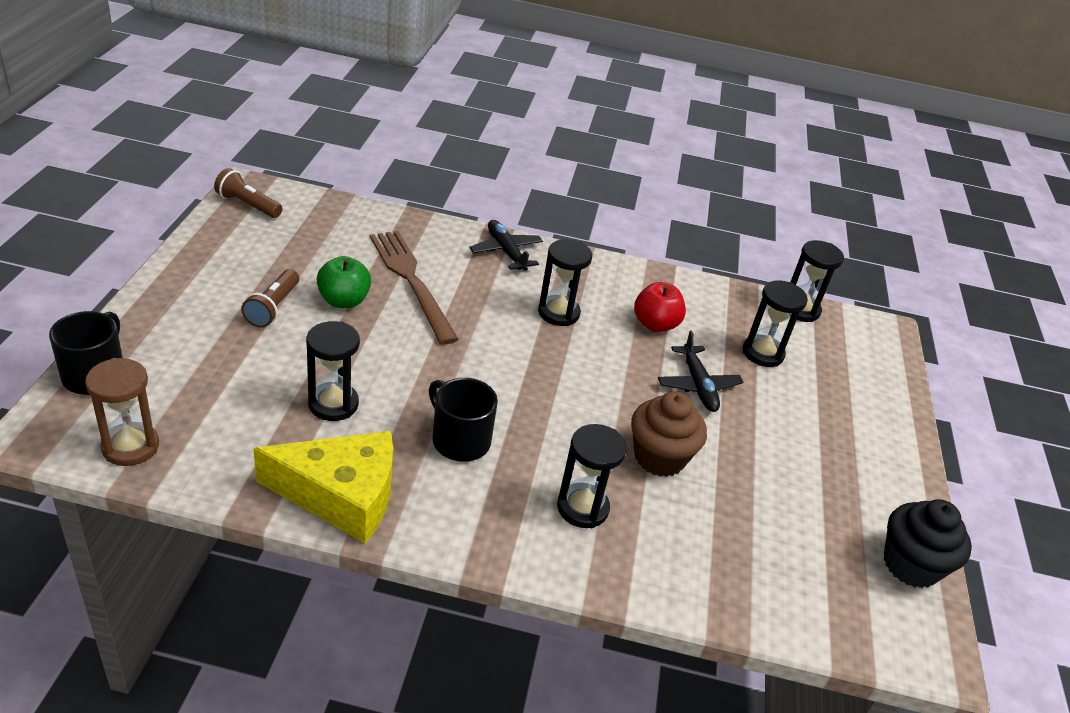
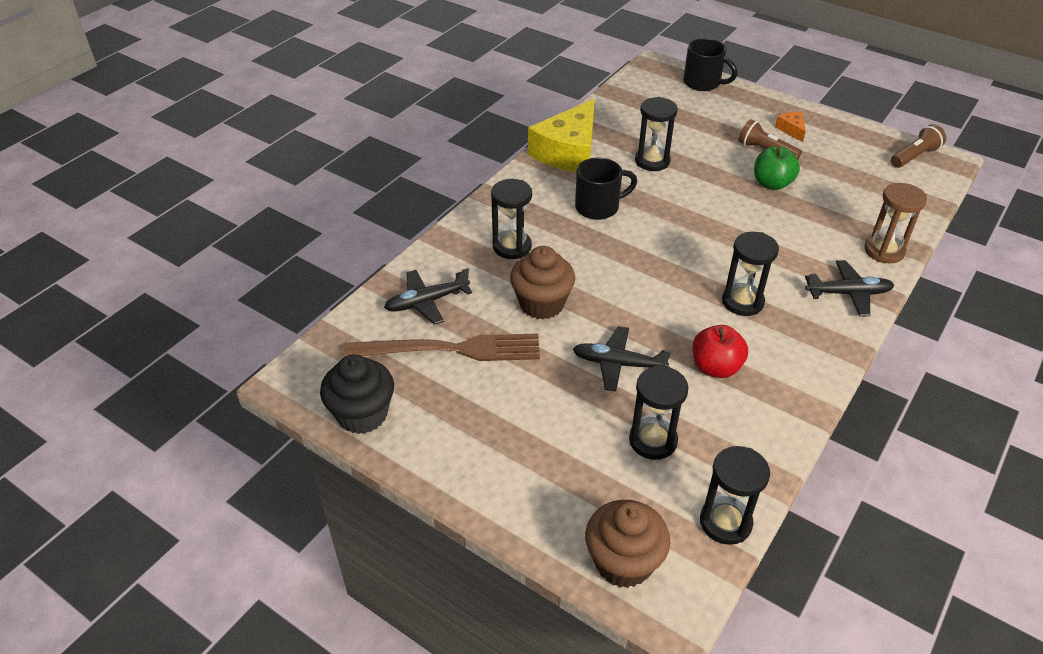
camera: 120 degrees right, 5 degrees up
brown hourglass [85,358,159,466] -> brown hourglass moved to [864,183,927,264]
brown fork [370,231,459,345] -> brown fork moved to [344,334,540,361]
none -> black plane [384,268,472,325]
none -> brown cupcake [585,500,670,588]
none -> orange cheese [775,112,806,142]

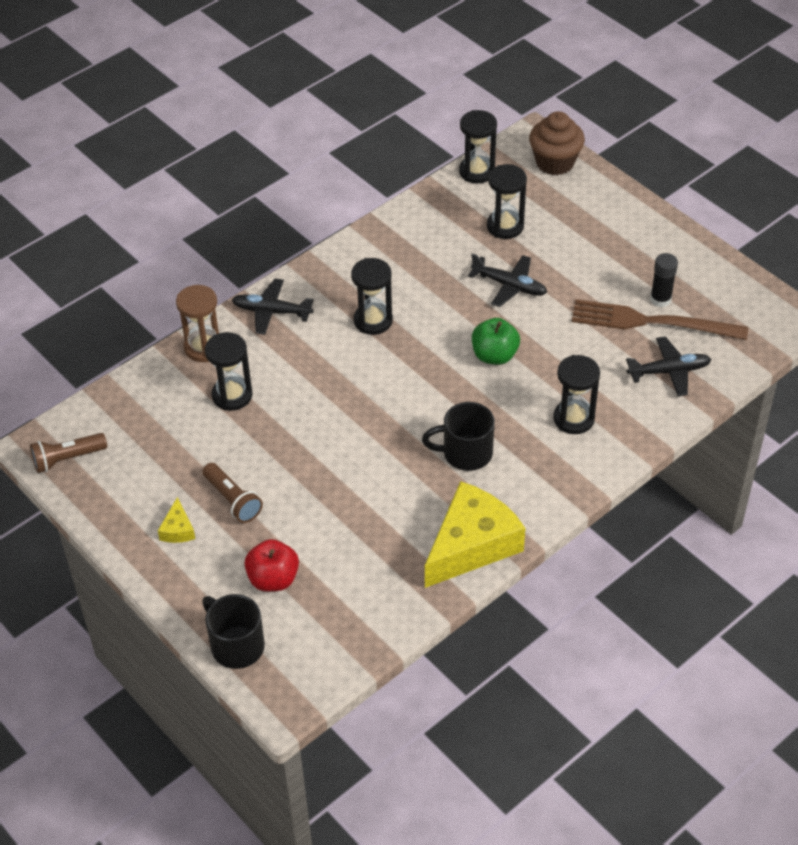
camera: 165 degrees left, 5 degrees up
black cupcake [320,354,394,434] -> none
brown cupcake [510,246,575,319] -> none
black hourglass [635,97,678,171] -> black hourglass moved to [205,332,252,411]
red apple [693,325,748,378] -> red apple moved to [245,539,299,592]
green apple [754,146,800,190] -> green apple moved to [472,318,520,365]
orange cheese [775,112,806,142] -> yellow cheese [158,497,195,543]
none -> black glue stick [650,253,678,307]

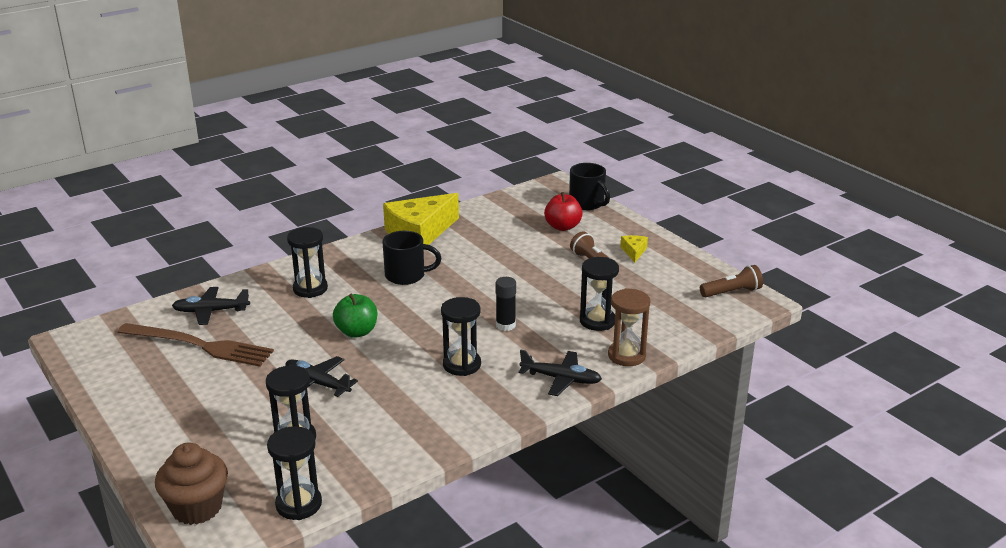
camera: 175 degrees left, 20 degrees down
black glue stick [650,253,678,307] -> black glue stick moved to [495,277,516,331]

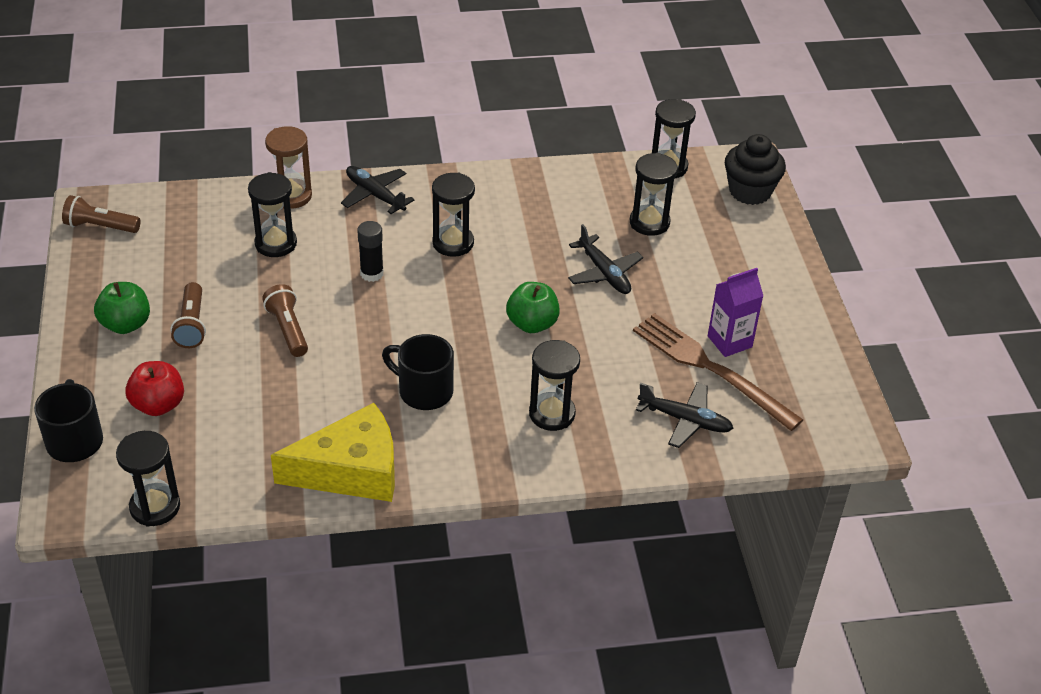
camera: 155 degrees left, 15 degrees up
brown cupcake [155,443,228,525] -> black cupcake [725,134,786,205]
yellow cheese [620,235,648,262] -> green apple [94,282,150,334]
none -> black hourglass [116,431,180,527]
none -> brown flashlight [262,284,308,357]
none -> purple carton [708,268,763,357]

